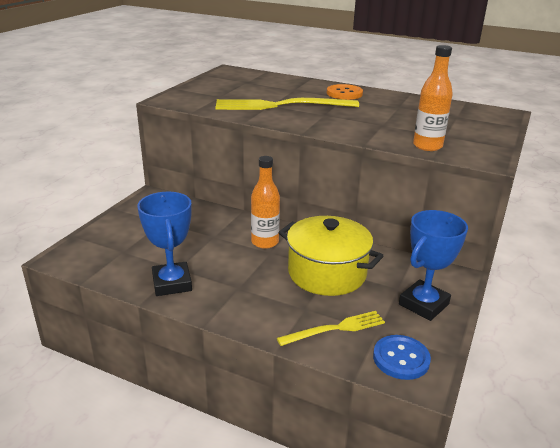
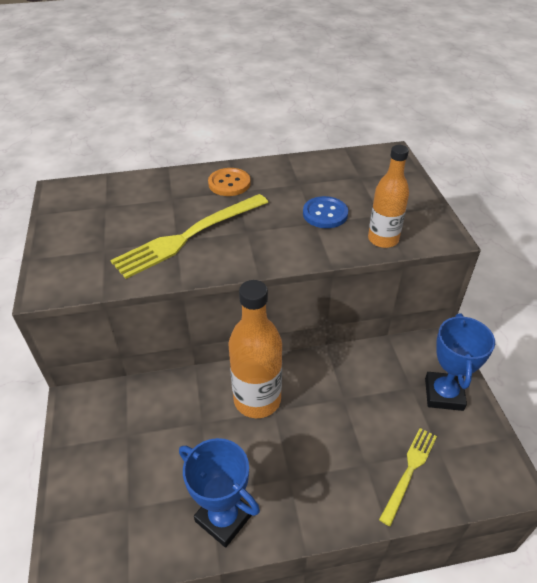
camera: 35 degrees left, 15 degrees up
orange bottle [251,156,280,249] -> orange bottle [229,280,282,418], size x1.54
yellow pot [279,216,383,296] -> none
blue button [373,335,431,380] -> blue button moved to [303,196,348,228]

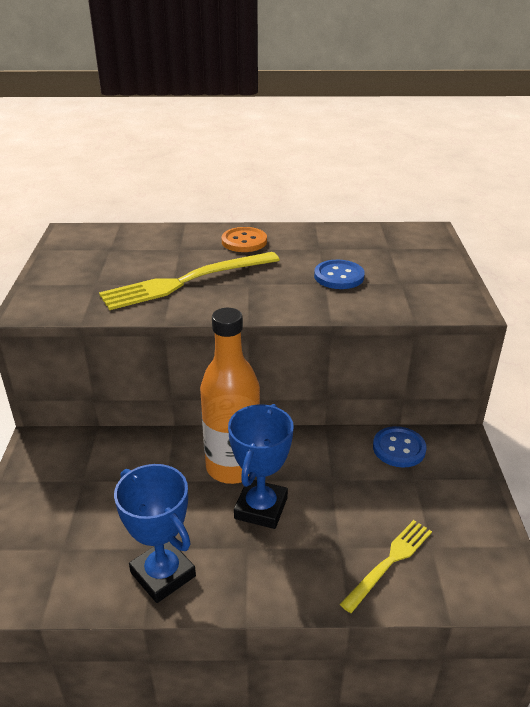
camera: 10 degrees right, 10 degrees down
orange bottle [368,145,409,248] -> none
blue trophy [425,313,495,411] -> blue trophy moved to [228,404,294,529]
none -> blue button [373,426,427,468]

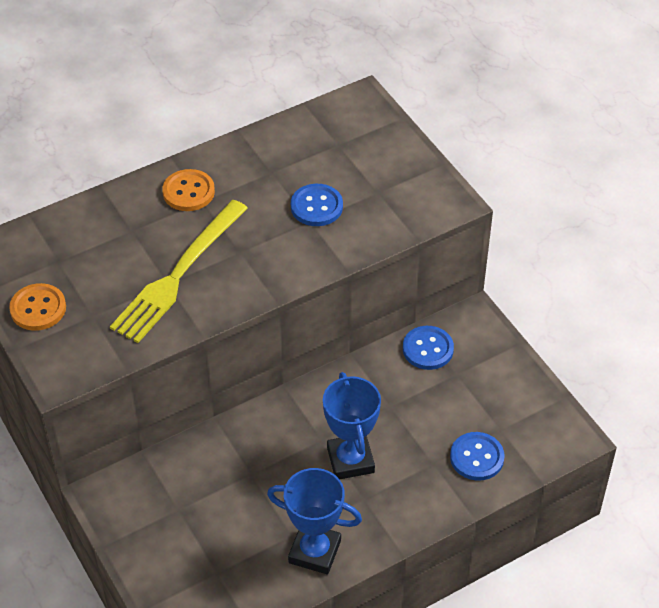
camera: 30 degrees left, 15 degrees up
orange bottle [200,308,260,484] -> none
yellow fork [340,520,432,613] -> blue button [450,432,505,481]
none -> orange button [9,283,66,331]

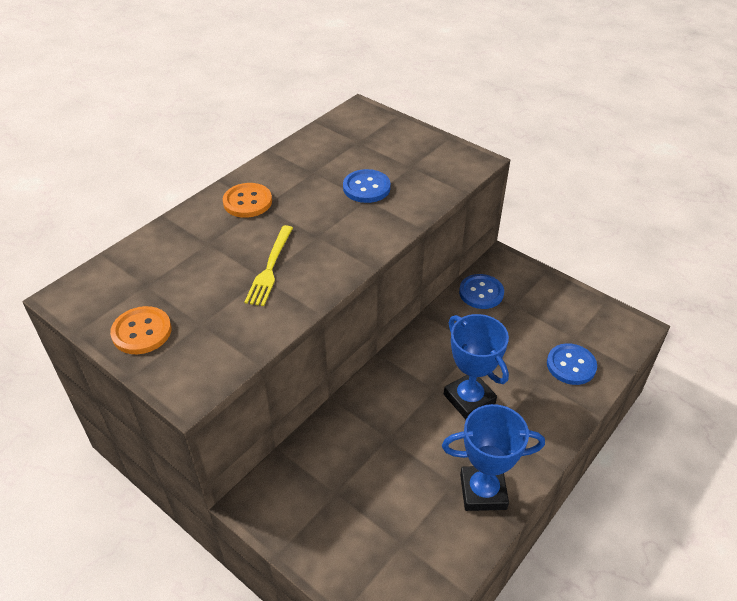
camera: 20 degrees left, 5 degrees down
yellow fork [110,200,248,343] -> yellow fork [244,225,293,306], size x0.58

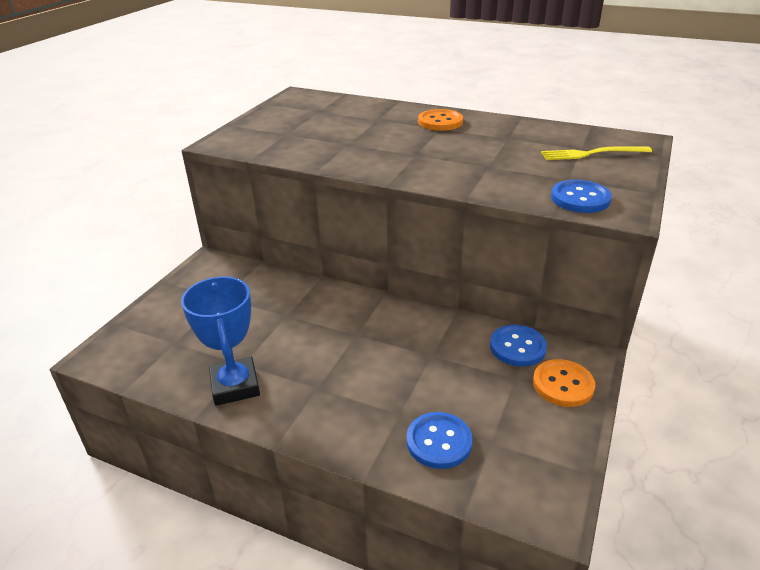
camera: 75 degrees right, 10 degrees down
orange button [110,306,171,354] -> orange button moved to [533,359,595,407]
yellow fork [244,225,293,306] -> yellow fork moved to [541,146,652,160]
blue button [343,169,391,203] -> blue button moved to [551,180,612,213]
blue trophy [444,314,509,420] -> none

